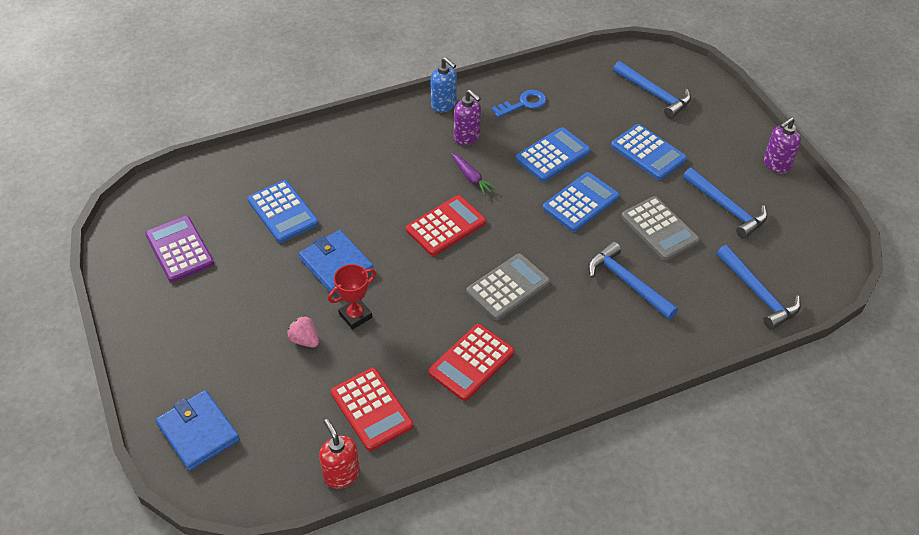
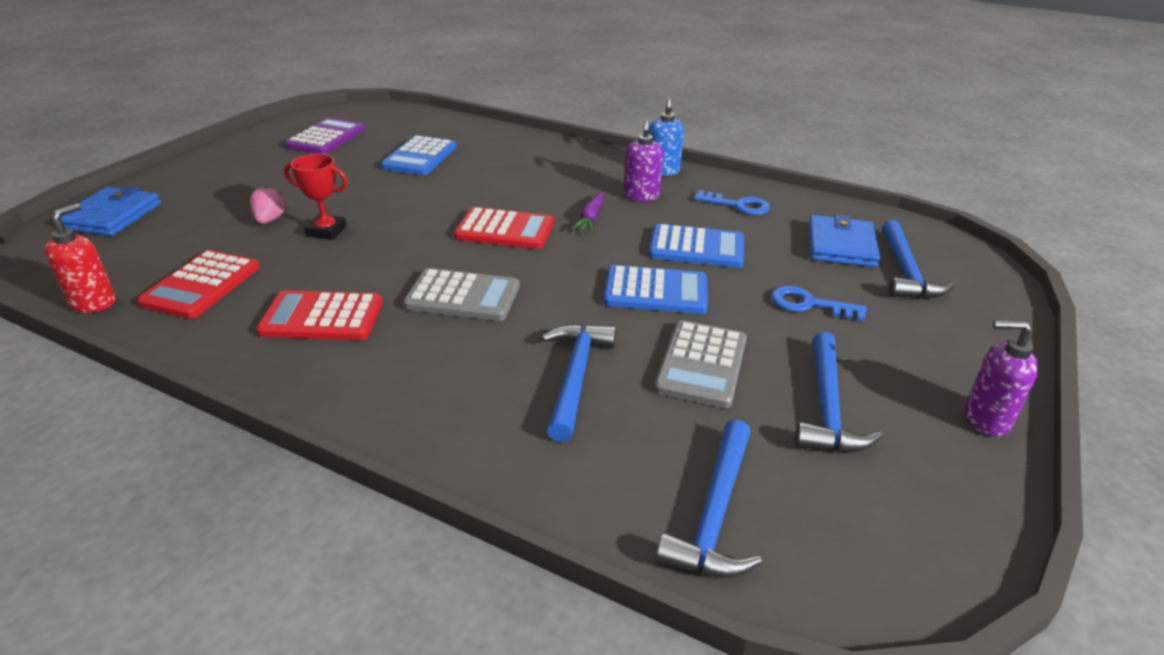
camera: 50 degrees right, 15 degrees down
blue wallet [299,230,374,294] -> blue wallet moved to [808,214,880,268]
blue calculator [611,124,687,180] -> blue key [771,286,867,321]

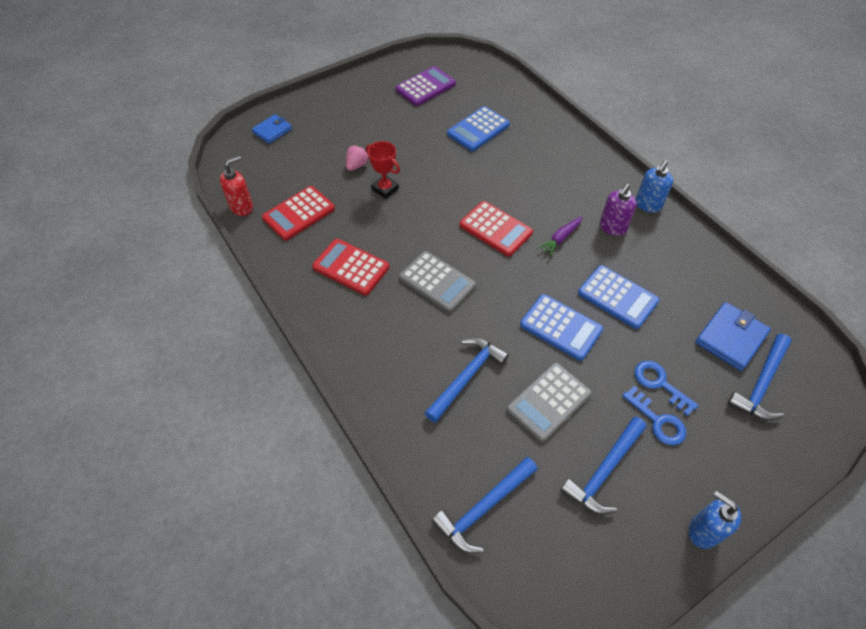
camera: 30 degrees right, 20 degrees up
blue wallet [61,186,161,236] -> blue wallet [252,114,292,144], size x0.66
blue key [694,190,770,215] -> blue key moved to [622,386,686,445]
purple soap dispenser [964,320,1039,437] -> blue soap dispenser [688,491,741,549]

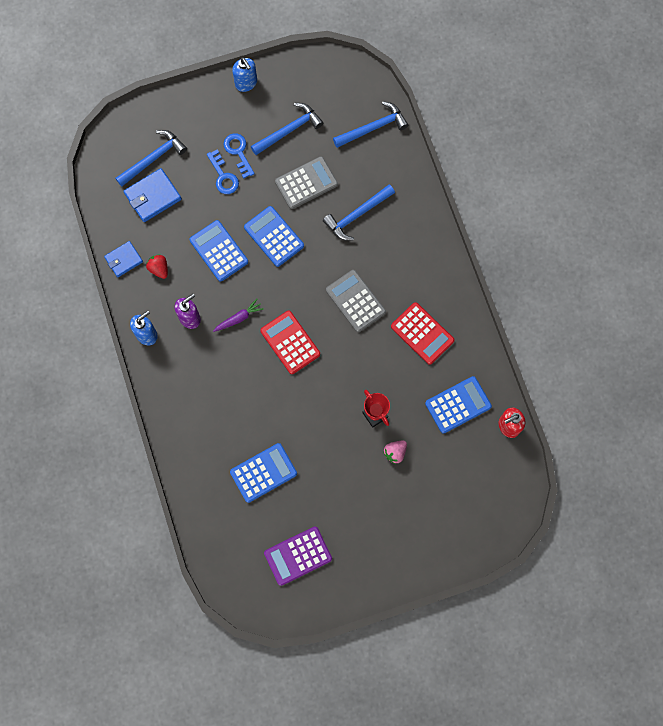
camera: 165 degrees left, 20 degrees up
blue wallet [252,114,292,144] -> blue wallet moved to [104,241,143,277]
red calculator [262,186,335,240] -> blue calculator [425,376,492,434]
none -> red strawberry [146,254,168,279]

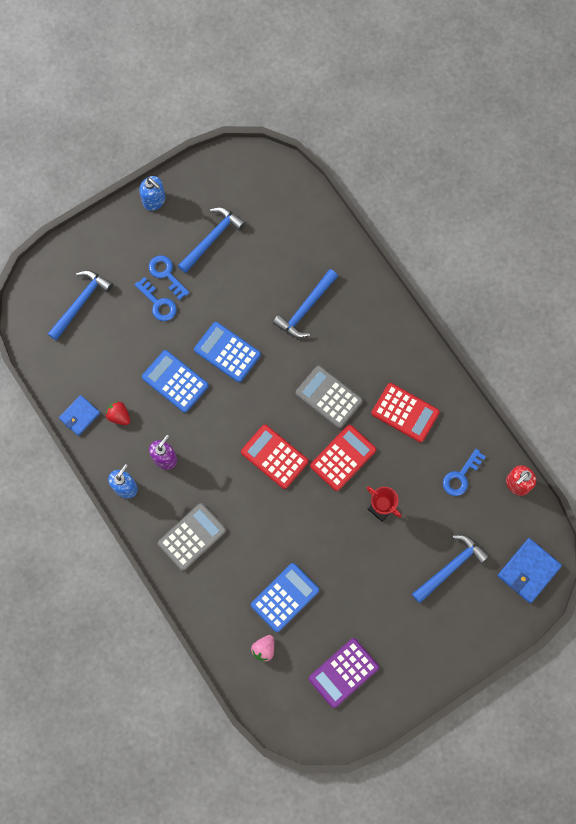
camera: 15 degrees left, 0 degrees up
blue wallet [123,168,182,222] -> blue wallet moved to [498,538,562,603]
purple carrot [213,299,264,332] -> none
grey calculator [275,156,338,209] -> grey calculator moved to [158,503,226,571]
blue hammer [333,101,408,148] -> blue hammer moved to [412,535,489,603]
pink strawberry [383,440,407,464] -> pink strawberry moved to [251,635,274,662]
blue calculator [425,376,492,434] -> blue key [443,449,486,496]
none -> red calculator [310,425,376,491]

